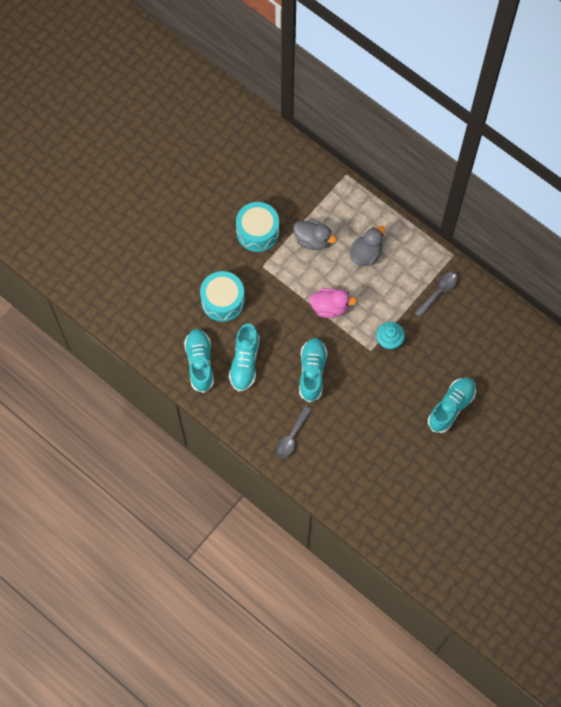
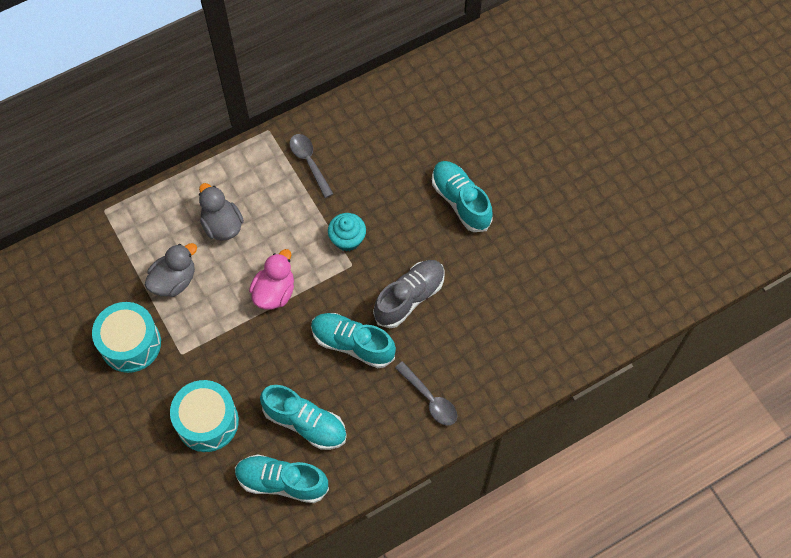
camera: 70 degrees left, 5 degrees down
none -> grey shoe [373,260,445,328]

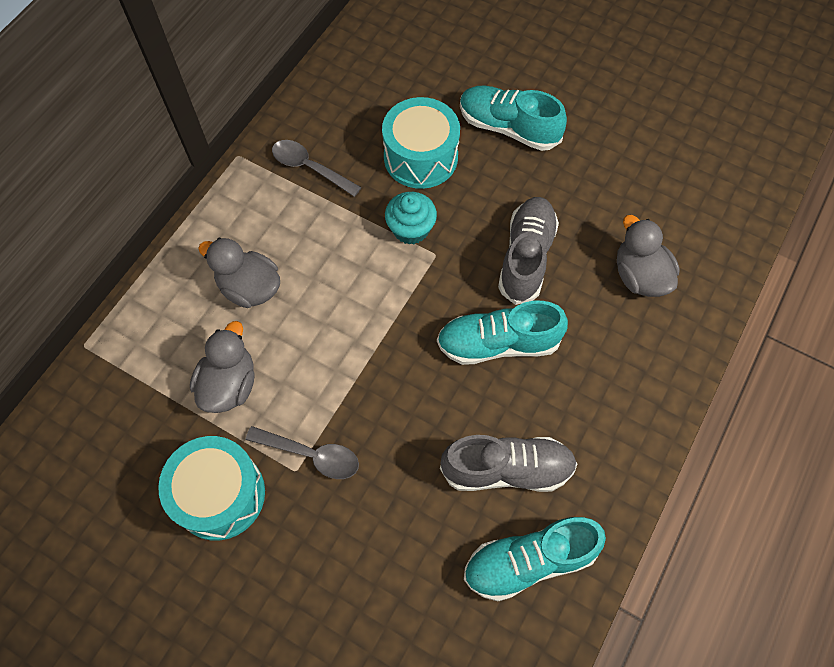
camera: 30 degrees left, 0 degrees up
turquoise drum [170,380,239,452] -> turquoise drum moved to [382,97,460,189]
pink duck [249,249,294,310] -> none
turquoise shoe [260,385,347,450] -> grey shoe [440,435,577,492]
grey spoon [395,361,457,425] -> grey spoon moved to [246,426,359,479]
none -> grey duck [617,215,680,297]

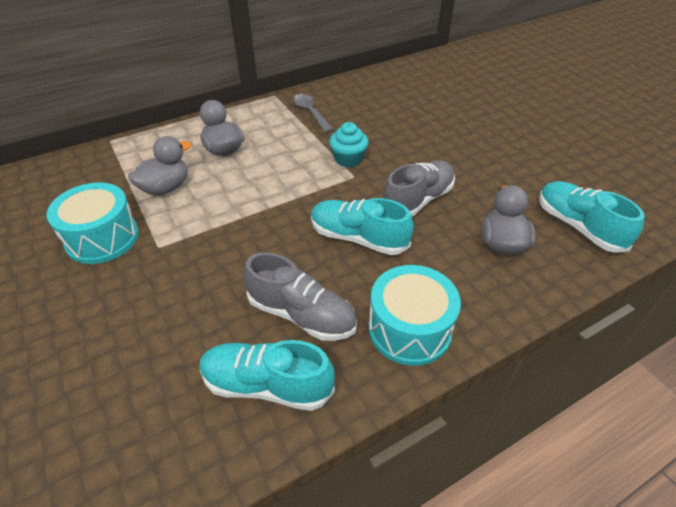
camera: 30 degrees right, 20 degrees down
grey spoon [246,426,359,479] -> none
turquoise drum [382,97,460,189] -> turquoise drum moved to [369,265,461,366]
turquoise shoe [460,86,567,151] -> turquoise shoe moved to [539,181,645,253]

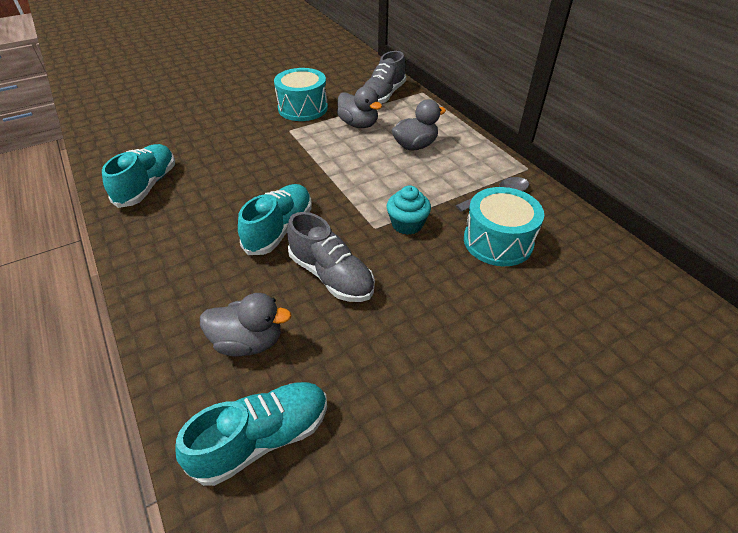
camera: 90 degrees right, 0 degrees up
grey shoe [244,252,357,341] -> grey shoe moved to [363,51,406,104]
turquoise drum [369,265,461,366] -> turquoise drum moved to [464,187,544,266]

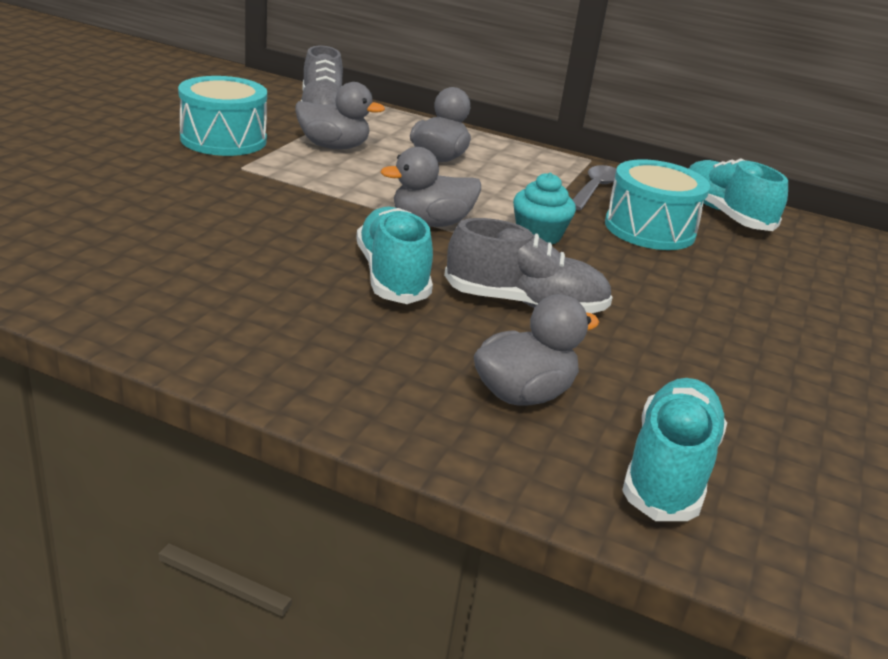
camera: 40 degrees left, 15 degrees down
turquoise shoe [102,144,175,208] -> turquoise shoe moved to [689,158,788,231]
none -> grey duck [381,147,481,227]

